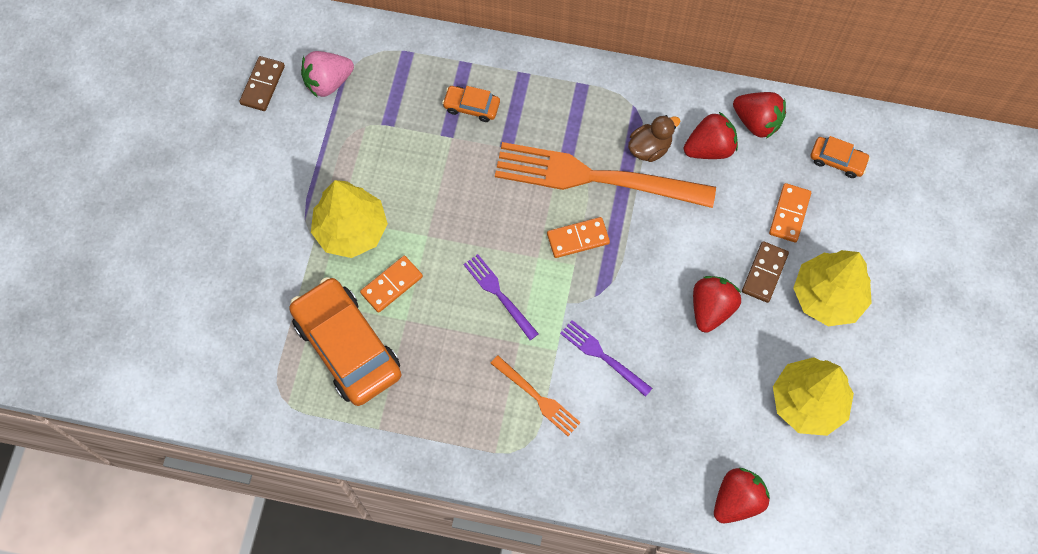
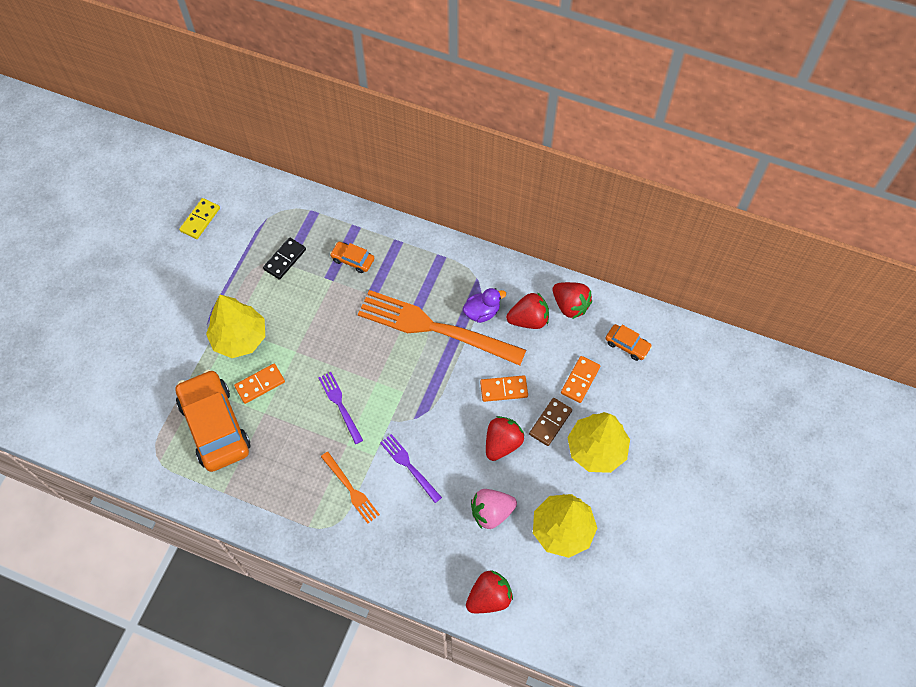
camera: 10 degrees right, 5 degrees down
brown domino [239,56,285,111] -> yellow domino [179,198,220,239]
pink strawberry [301,51,354,98] -> pink strawberry moved to [471,489,517,529]
orange domino [547,217,610,258] -> orange domino moved to [480,375,528,402]
brown duck [628,115,680,162] -> purple duck [463,288,506,323]
none -> black domino [263,237,306,280]

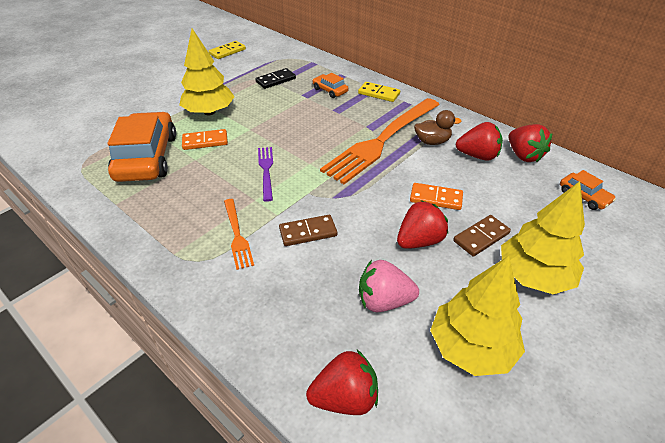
camera: 20 degrees right, 20 degrees down
orange fork [358,290,526,366] -> orange fork turned 90 degrees counterclockwise [320,98,439,184]
purple fork [380,434,442,503] -> brown domino [279,215,337,246]
purple duck [463,288,506,323] -> brown duck [414,110,462,145]
orange domino [561,356,600,403] -> none
none -> yellow domino [358,82,400,102]

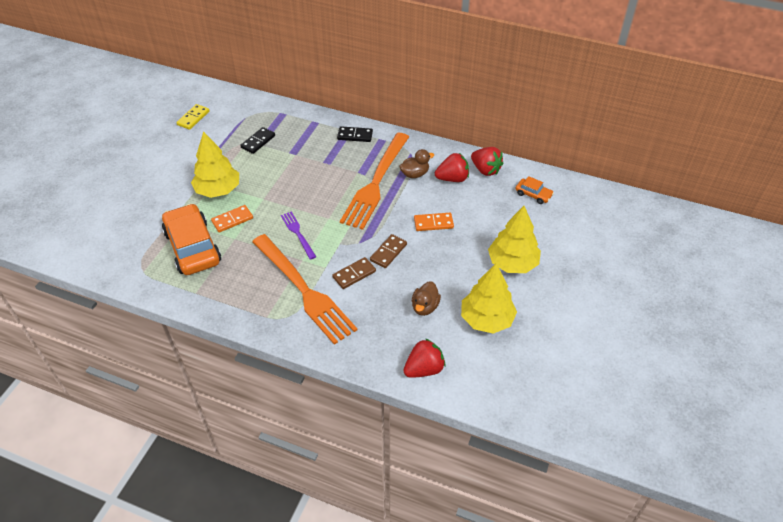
camera: 20 degrees left, 5 degrees up
orange fork [224,199,254,270] -> orange fork [252,234,358,345], size x2.16
orange car [313,73,349,98] -> none
yellow domino [358,82,400,102] -> black domino [337,126,373,142]
pink strawberry [359,260,419,312] -> brown duck [412,281,441,316]
red strawberry [397,200,448,249] -> none
brown domino [453,215,511,257] -> brown domino moved to [370,234,407,268]

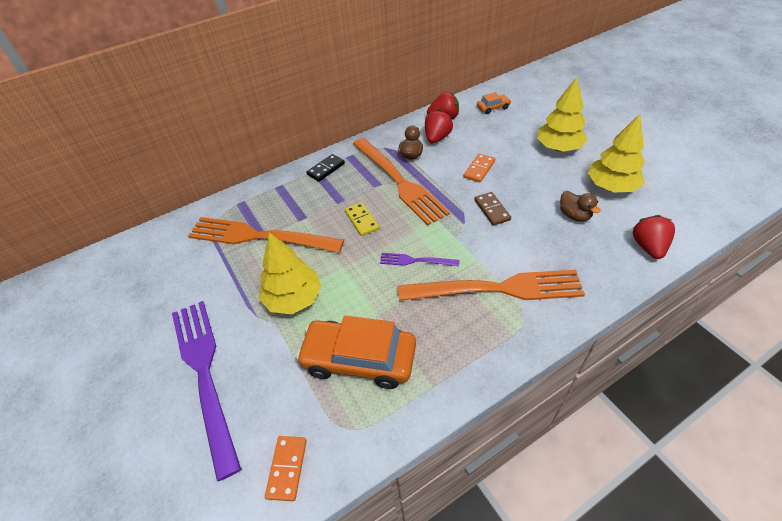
camera: 50 degrees left, 0 degrees up
yellow domino [176,104,210,130] -> yellow domino moved to [345,202,379,236]
orange domino [211,205,253,232] -> orange domino moved to [265,436,307,501]
black domino [240,127,275,154] -> orange fork [188,217,344,253]
brown domino [332,257,376,289] -> none
none -> purple fork [172,301,241,481]

